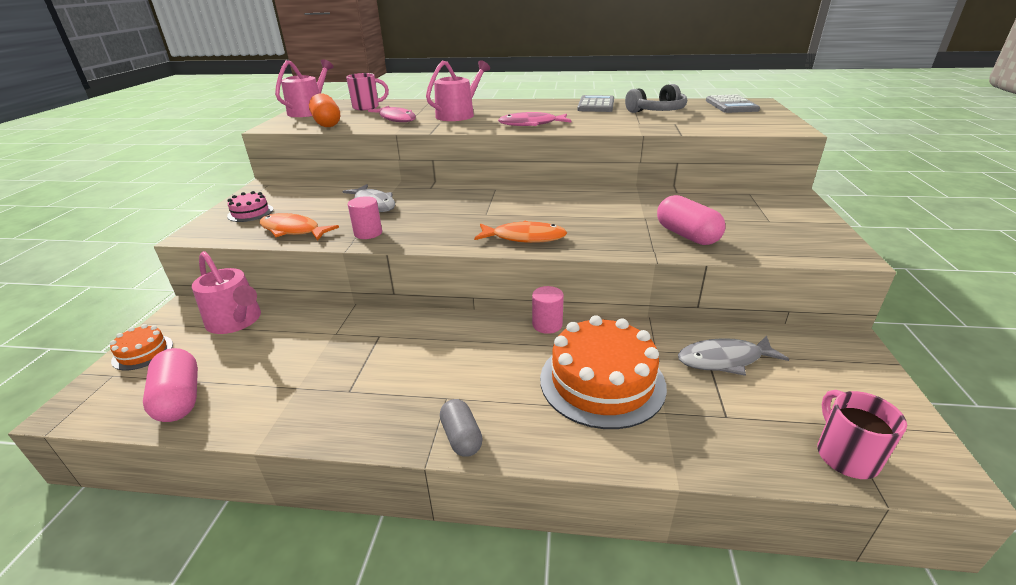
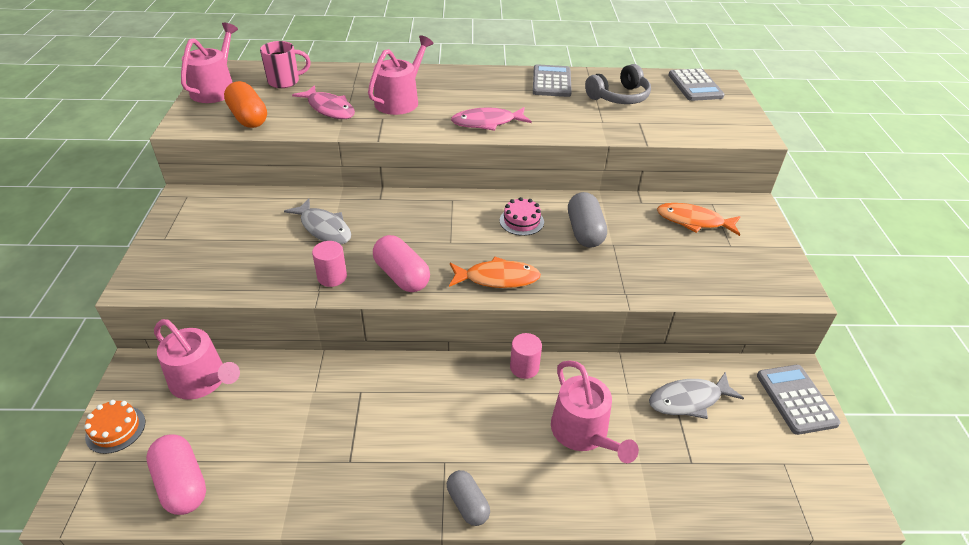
camera: 10 degrees left, 10 degrees up
pink cake [227,191,273,222] -> pink cake moved to [500,197,544,236]
orange fish [260,213,339,241] -> orange fish moved to [657,203,741,236]
orange cake [540,315,667,429] -> pink watering can [551,360,639,463]
pink capsule [657,195,726,245] -> pink capsule moved to [373,235,430,292]
pink mug [817,390,907,479] -> none
none -> grey capsule [568,192,607,248]
none -> grey calculator [757,365,840,435]

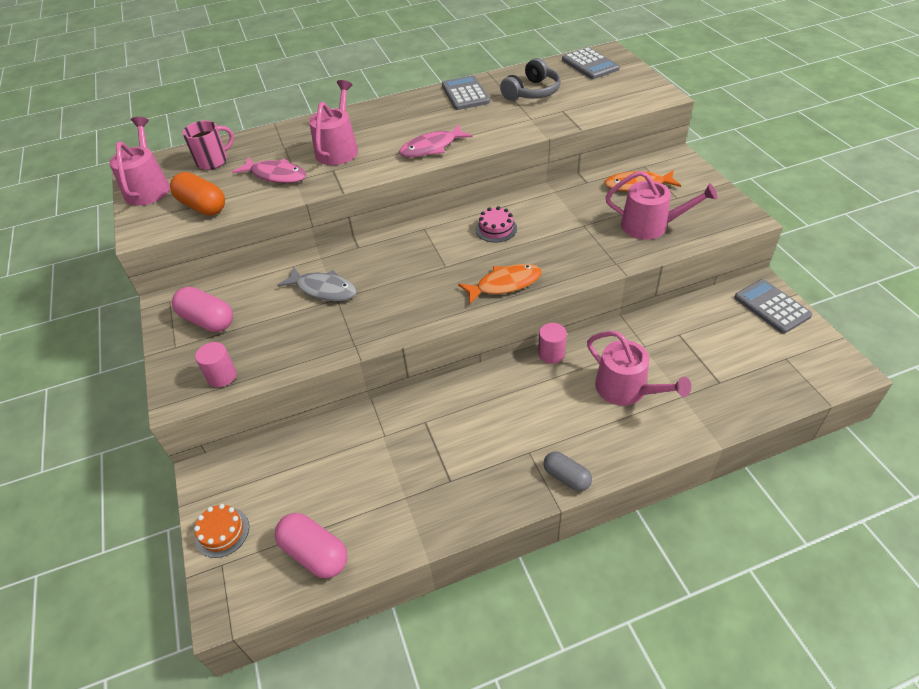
camera: 15 degrees left, 5 degrees up
pink watering can [154,319,240,400] -> pink watering can moved to [606,171,717,240]
pink cylinder [312,241,347,287] -> pink cylinder moved to [195,342,237,387]
pink capsule [373,235,430,292] -> pink capsule moved to [172,287,233,332]
grey capsule [568,192,607,248] -> none
grey fish [649,372,744,419] -> none

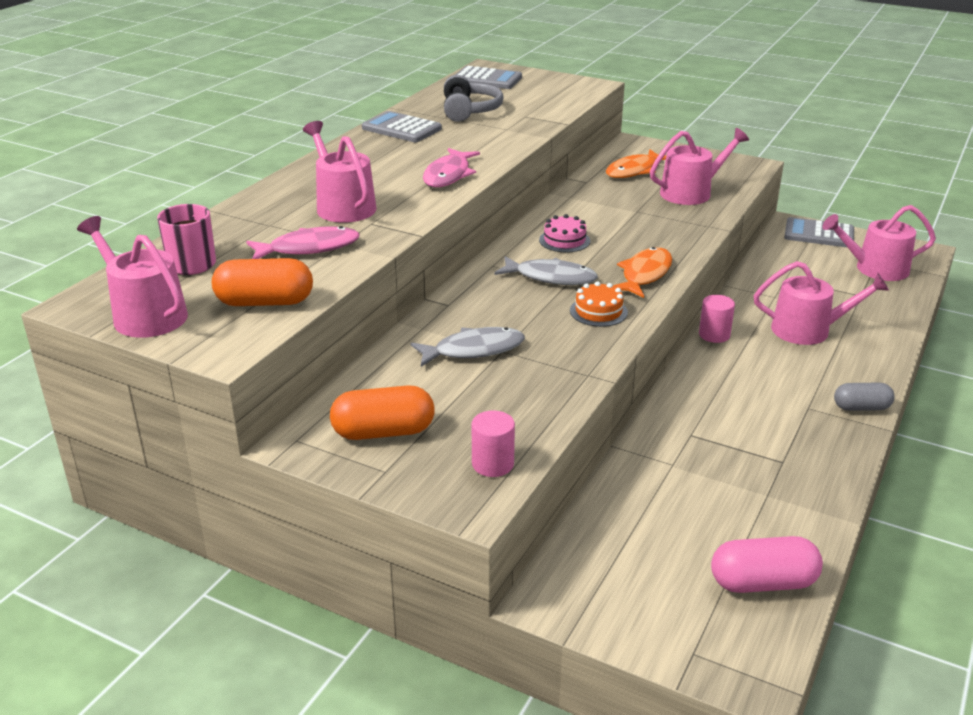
camera: 45 degrees left, 15 degrees down
pink capsule [172,287,233,332] -> orange capsule [330,385,435,440]
orange cake [194,504,249,558] -> orange cake moved to [570,281,628,327]
none -> grey fish [494,256,598,285]
none -> pink watering can [822,205,936,281]

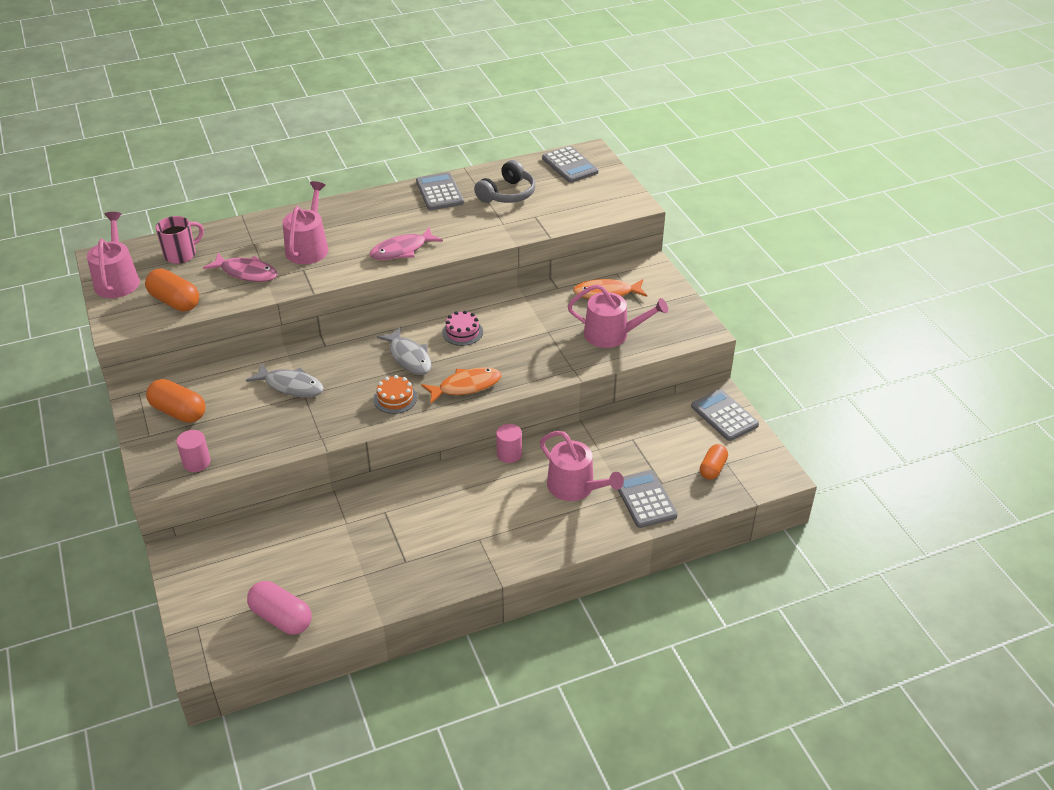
camera: 40 degrees right, 10 degrees up
pink watering can [822,205,936,281] -> orange capsule [700,444,728,480]
grey capsule [834,383,895,411] -> none
none -> grey calculator [618,470,678,528]

